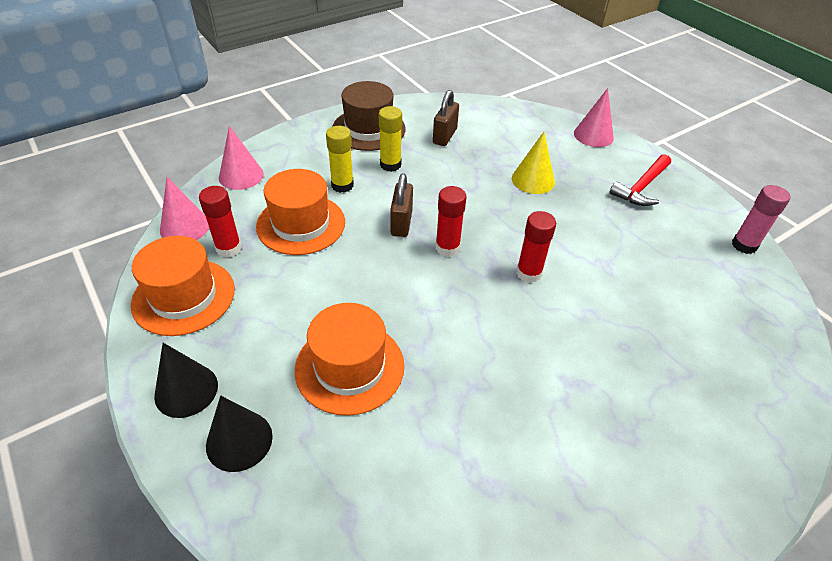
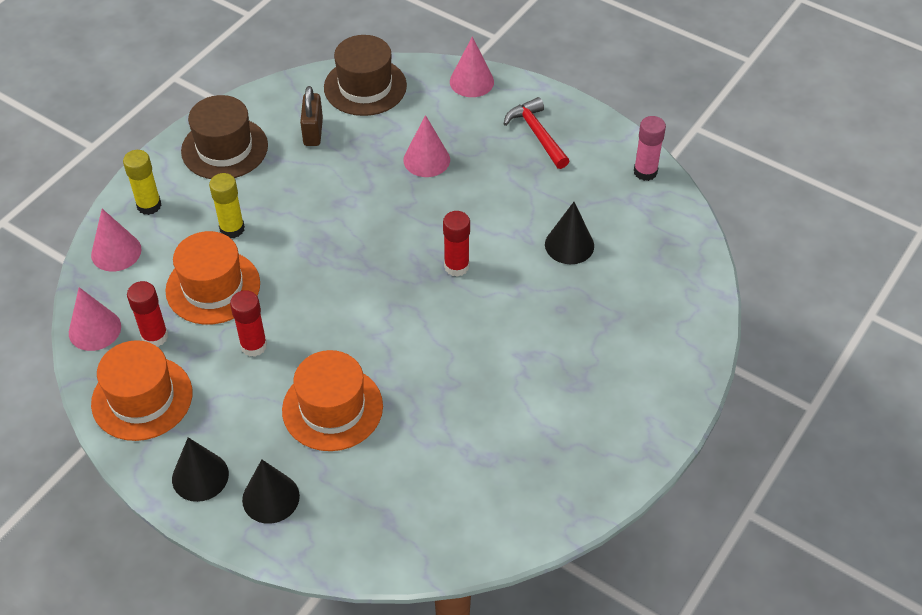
camera: 20 degrees left, 5 degrees up
yellow glue stick [379,106,402,172] -> yellow glue stick moved to [123,150,161,215]
brown padlock [390,173,413,237] -> none
red glue stick [436,186,466,257] -> red glue stick moved to [230,290,267,357]
yellow cone [512,132,555,194] -> pink cone [403,115,450,177]
red hammer [609,154,671,206] -> red hammer turned 135 degrees clockwise [504,97,569,169]
none -> brown hat [324,35,407,116]
none -> black cone [545,202,594,264]

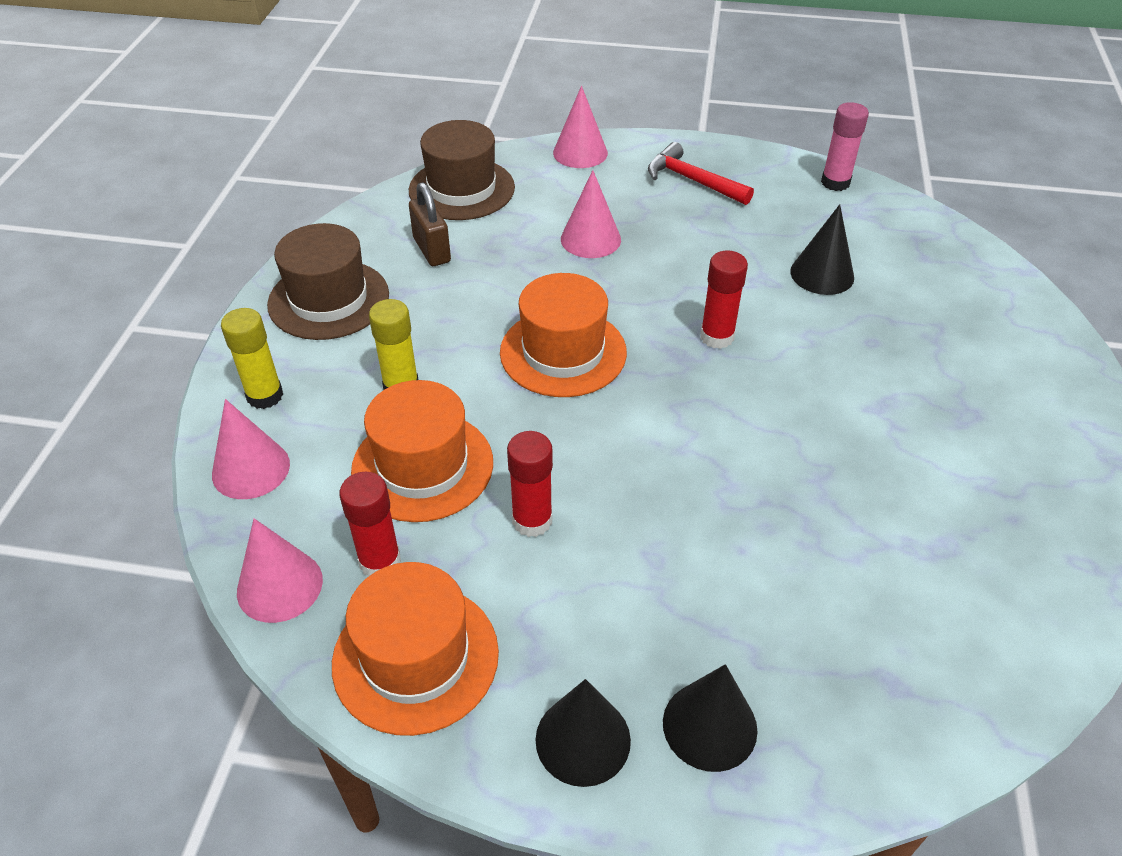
camera: 25 degrees left, 5 degrees down
orange hat [282,350,383,451] -> orange hat moved to [500,273,627,397]

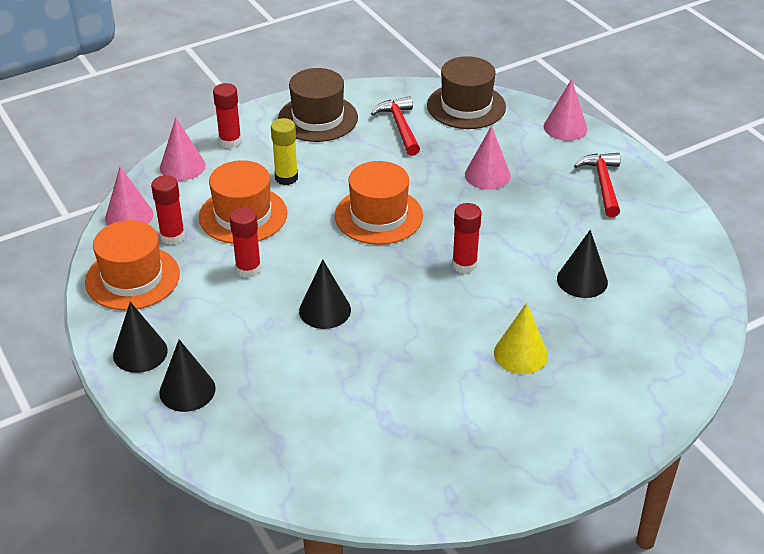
camera: 50 degrees right, 5 degrees down
yellow glue stick [221,308,283,409] -> red glue stick [213,83,242,148]
brown padlock [409,182,451,266] -> red hammer [371,96,420,156]
pink glue stick [821,102,869,191] -> none
none -> black cone [299,259,351,329]
none -> yellow cone [494,303,548,374]

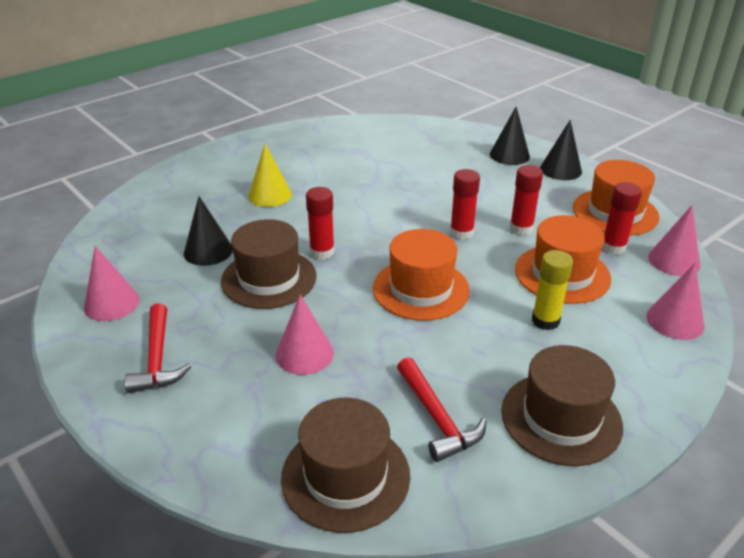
camera: 170 degrees right, 5 degrees down
red glue stick [213,83,242,148] -> red glue stick moved to [450,169,480,240]
black cone [299,259,351,329] -> none
pink cone [544,79,587,141] -> pink cone moved to [84,246,139,321]
none -> brown hat [221,219,317,309]

